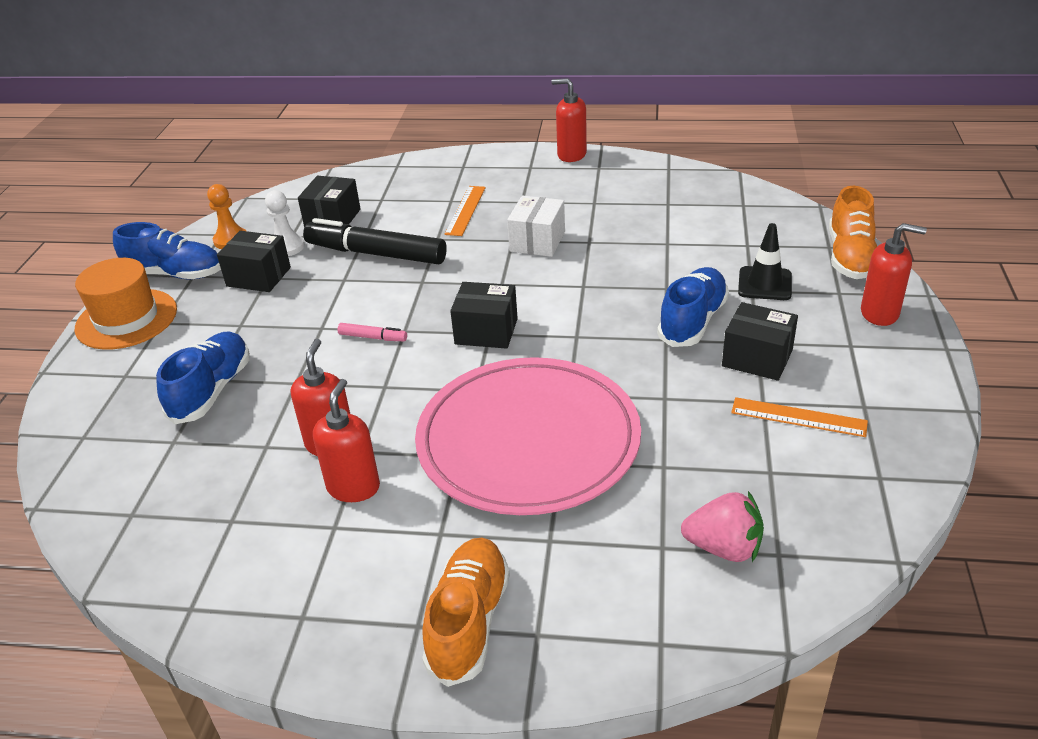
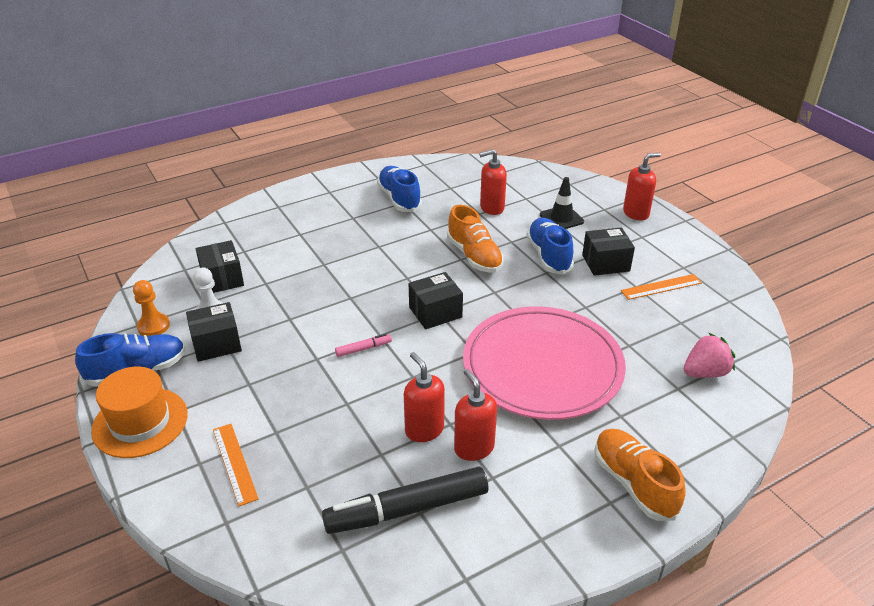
camera: 40 degrees left, 0 degrees up
blue shoe [156,331,250,424] -> blue shoe moved to [377,166,422,212]
black marker [303,218,447,264] -> black marker moved to [322,466,488,534]
orange ruler [445,186,486,236] -> orange ruler moved to [213,424,259,506]
white box [507,196,565,257] -> none
red soap dispenser [551,78,587,162] -> red soap dispenser moved to [479,149,507,215]
orange shoe [829,186,877,279] -> orange shoe moved to [447,205,504,273]

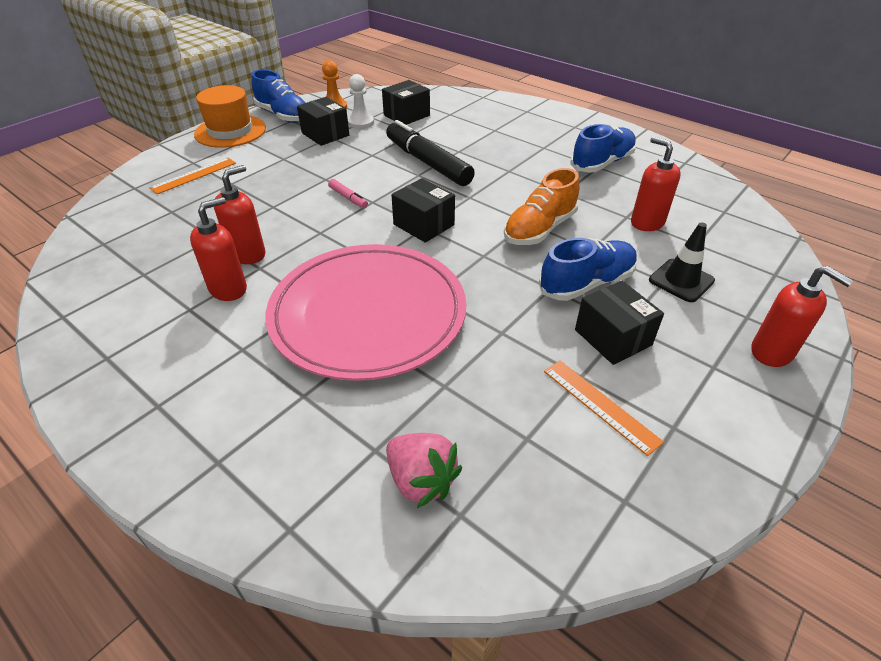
camera: 70 degrees right, 5 degrees up
black marker [322,466,488,534] -> black marker moved to [386,120,475,186]
orange shoe [594,429,686,521] -> none

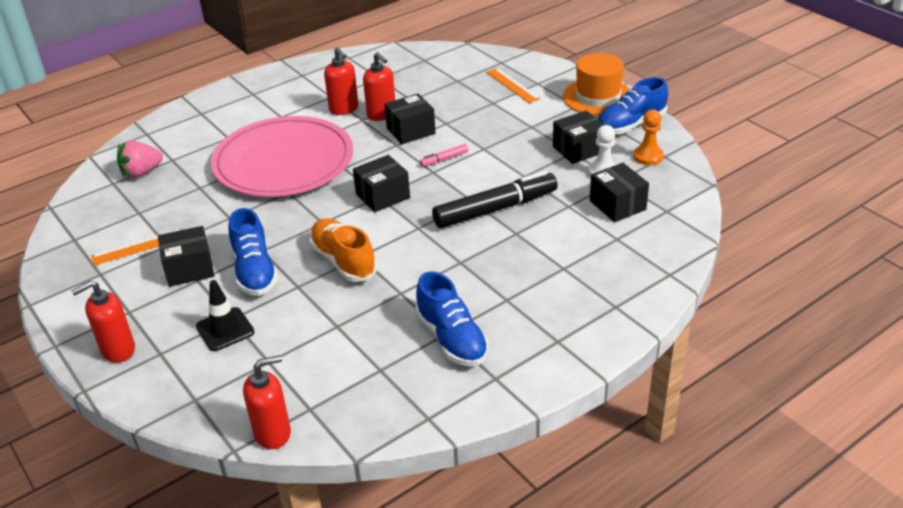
camera: 105 degrees right, 5 degrees down
red soap dispenser [631,137,681,231] -> red soap dispenser moved to [243,355,291,449]
none -> black box [384,94,435,144]

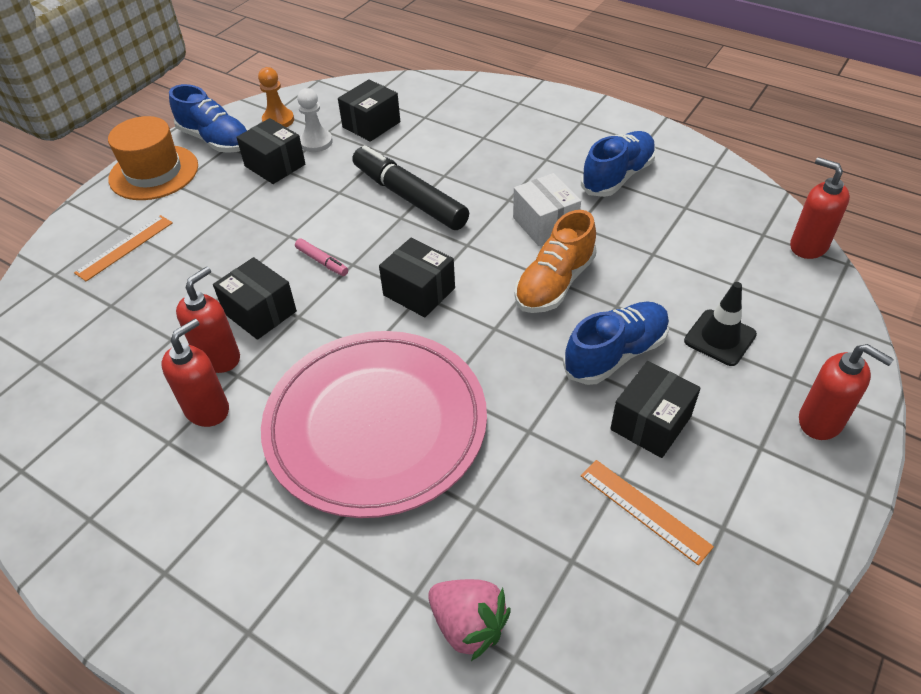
camera: 110 degrees left, 10 degrees up
black box [158,226,214,287] -> black box turned 75 degrees clockwise [610,361,701,458]
none -> white box [513,173,581,246]

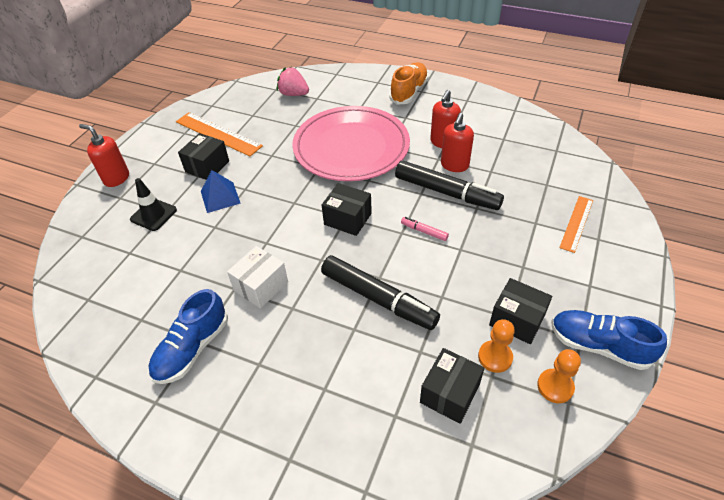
camera: 170 degrees right, 0 degrees up
orange hat [108,116,198,200] -> none
black box [213,257,297,340] -> black marker [395,161,504,210]
white pawn [297,88,333,152] -> orange pawn [478,319,515,373]
white box [513,173,581,246] -> white box turned 75 degrees clockwise [227,246,288,309]
orange shoe [515,210,597,313] -> orange shoe moved to [389,62,429,105]
blue shoe [563,302,669,385] -> blue pyramid [201,170,241,213]
orange ruler [581,460,714,565] -> orange ruler [176,112,263,156], size x1.57
red soap dispenser [790,157,850,259] -> none

